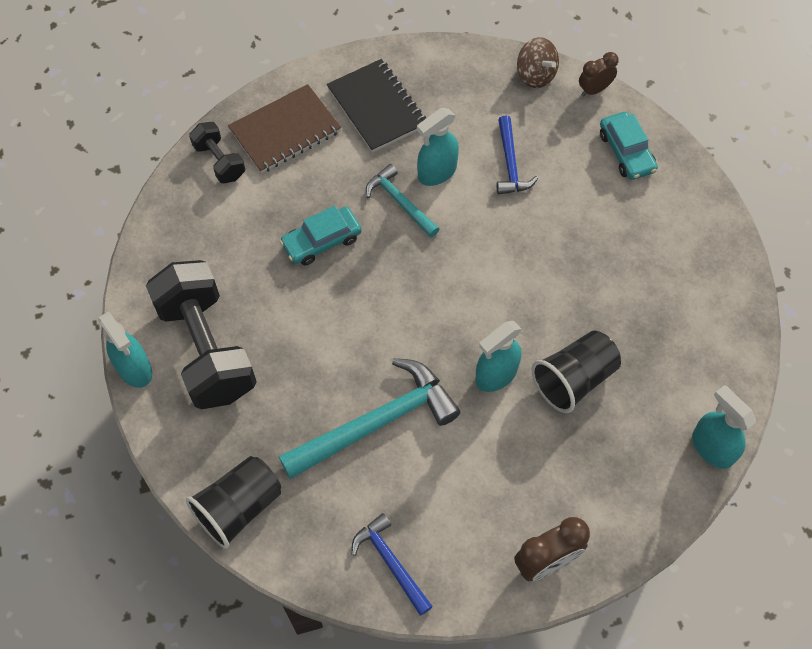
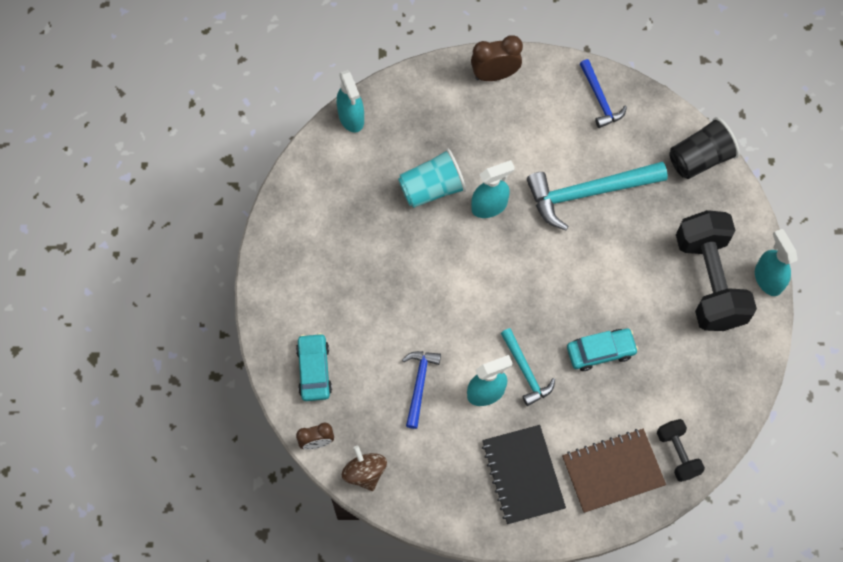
camera: 165 degrees left, 5 degrees up
black cup [531,331,621,413] -> turquoise cup [398,149,466,208]

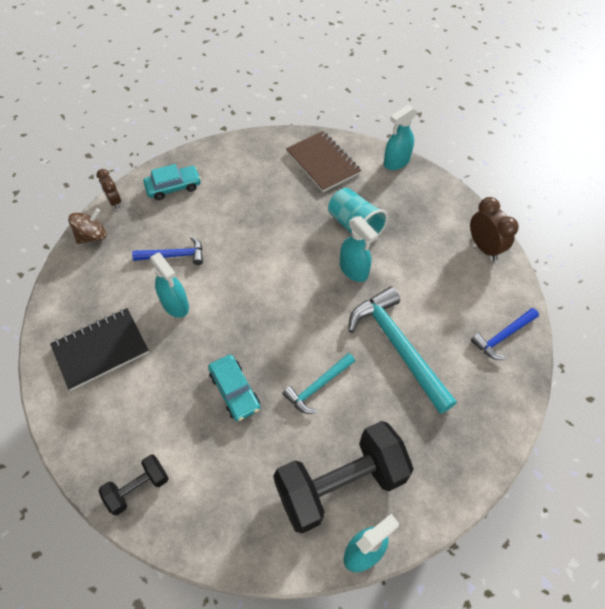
camera: 75 degrees right, 10 degrees down
turquoise hammer [501,328,555,406] -> turquoise hammer moved to [282,353,355,414]
brown notebook [562,429,666,513] -> brown notebook moved to [286,131,361,192]
black cup [669,117,740,179] -> none

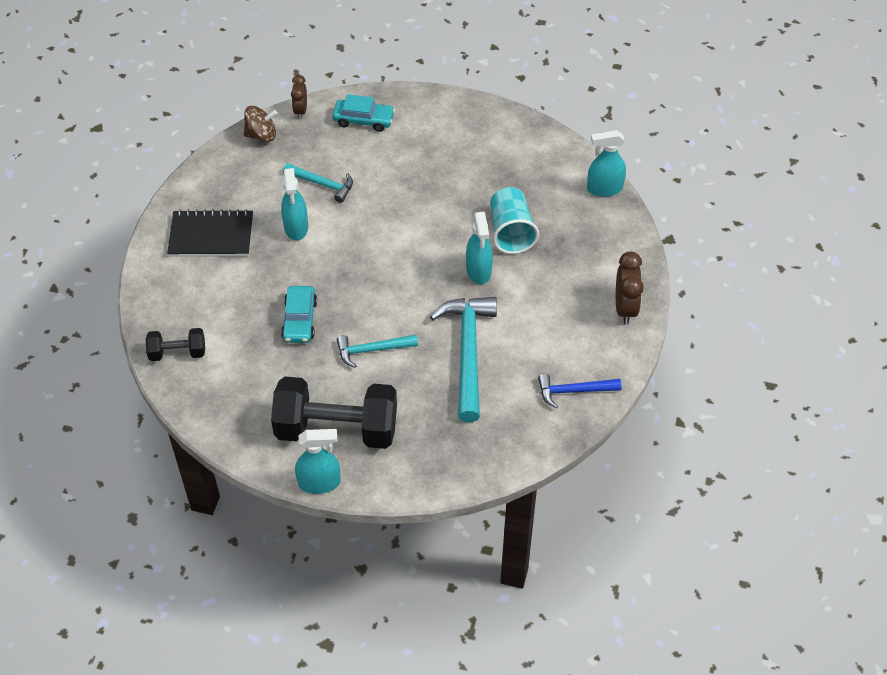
camera: 30 degrees right, 5 degrees down
blue hammer [132,236,203,265] -> turquoise hammer [283,163,353,203]
brown notebook [286,131,361,192] -> none

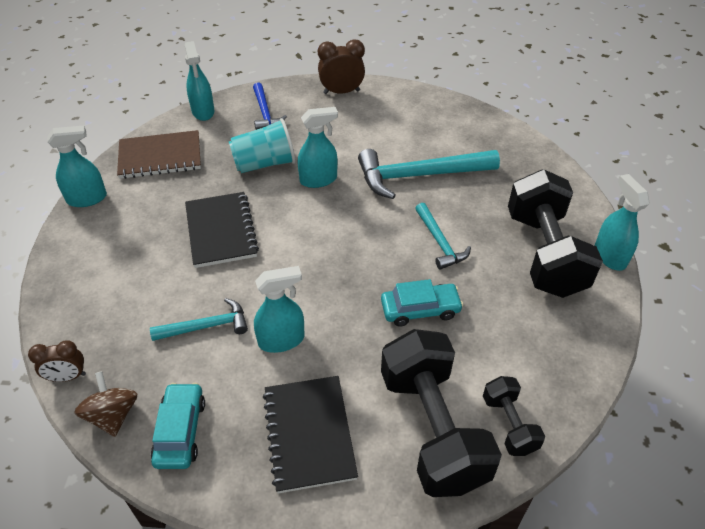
camera: 100 degrees left, 5 degrees down
turquoise hammer [283,163,353,203] -> turquoise hammer turned 60 degrees clockwise [150,298,248,341]
turquoise car [332,94,395,132] -> turquoise car moved to [151,383,205,469]
blue hammer [538,374,622,408] -> blue hammer moved to [253,82,287,130]
none -> turquoise spray bottle [47,126,107,207]
none -> brown notebook [117,130,201,179]
none -> black notebook [185,192,259,268]
none -> black dumbbell [381,329,502,497]

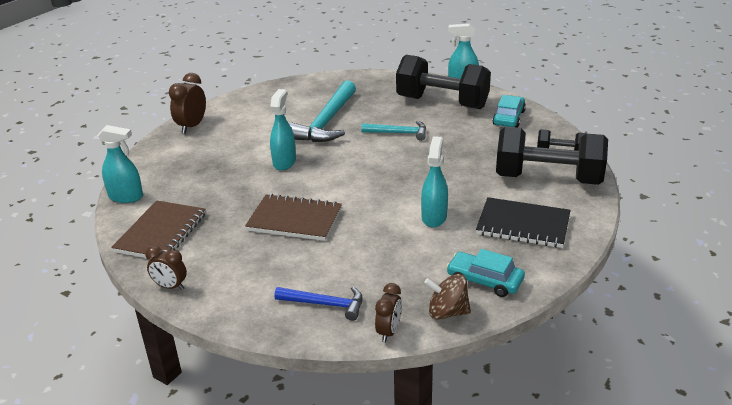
camera: 60 degrees left, 15 degrees down
turquoise spray bottle [47,126,107,207] -> brown clock [145,246,187,290]
turquoise hammer [150,298,248,341] -> none
black notebook [185,192,259,268] -> brown notebook [245,194,342,241]
turquoise cup [229,118,296,173] -> none
blue hammer [253,82,287,130] -> blue hammer moved to [274,287,363,321]
turquoise car [381,279,463,327] -> turquoise car moved to [492,95,526,128]

